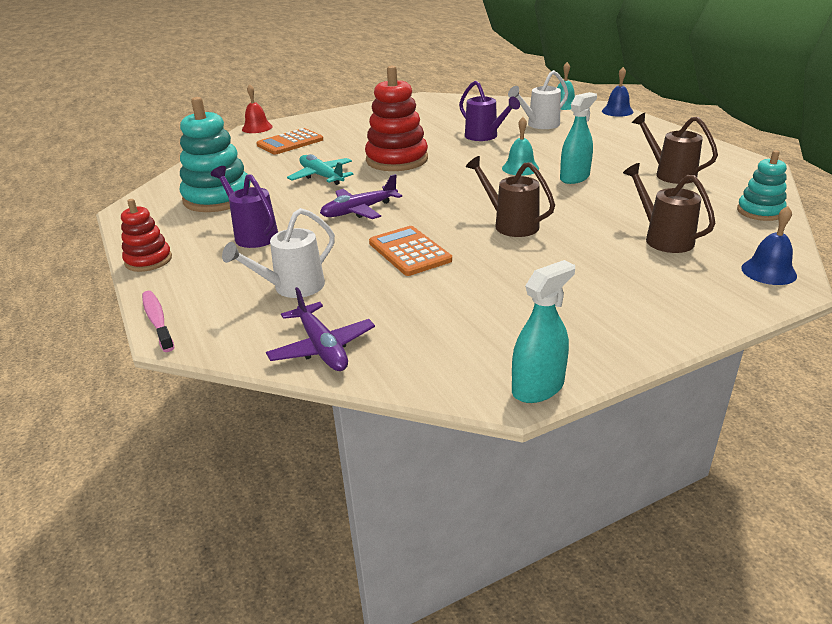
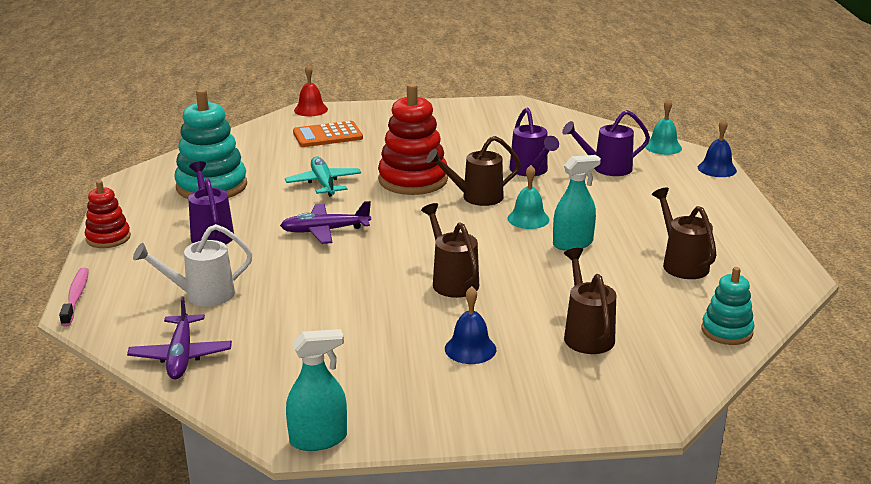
camera: 20 degrees right, 5 degrees down
orange calculator [369,226,452,276] -> none
white watering can [508,70,568,129] -> purple watering can [562,110,650,176]
blue bell [741,206,797,285] -> blue bell moved to [445,286,496,364]
none -> brown watering can [426,136,521,206]

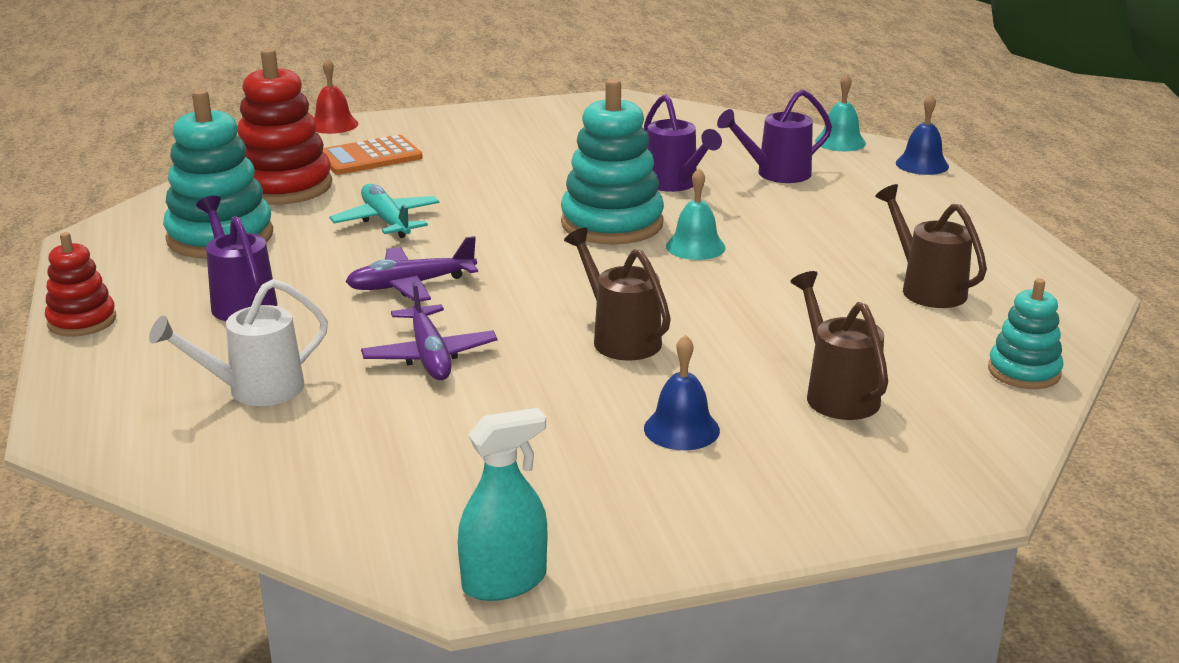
camera: 10 degrees left, 0 degrees up
pink toothbrush [59,268,89,327] -> none
purple plane [127,296,232,379] -> purple plane moved to [361,282,497,380]
red stacking toy [378,84,448,195] -> red stacking toy moved to [237,48,332,205]
brown watering can [426,136,521,206] -> turquoise stacking toy [561,79,664,245]
turquoise spray bottle [553,155,601,251] -> none

